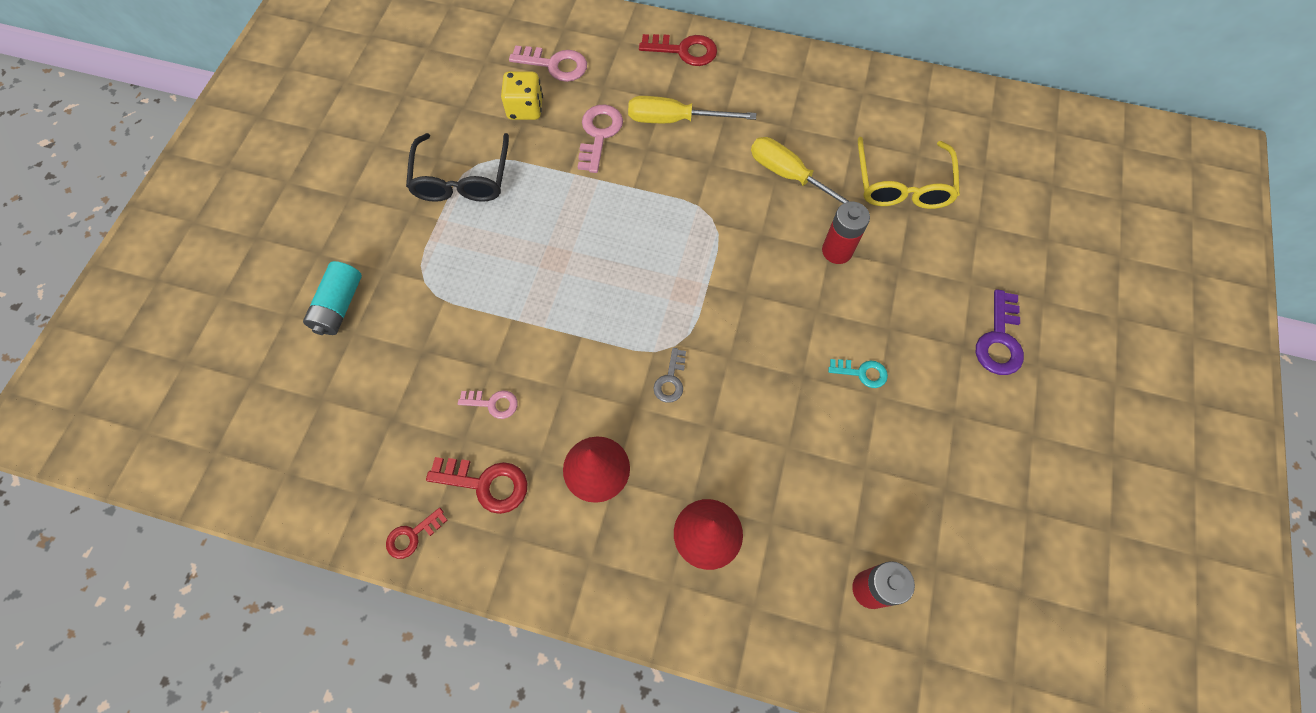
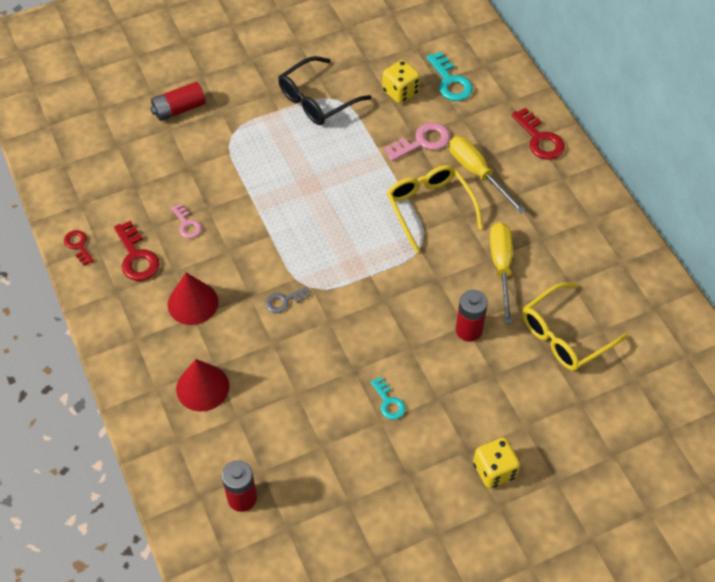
camera: 50 degrees right, 10 degrees down
turquoise battery [303,261,362,335] -> red battery [150,82,206,121]
red key [386,508,448,559] -> red key turned 45 degrees clockwise [64,230,94,266]
pink key [509,45,587,82] -> turquoise key [427,52,473,101]
purple key [976,289,1024,375] -> yellow dice [473,437,520,488]
none -> yellow glasses [386,165,483,253]

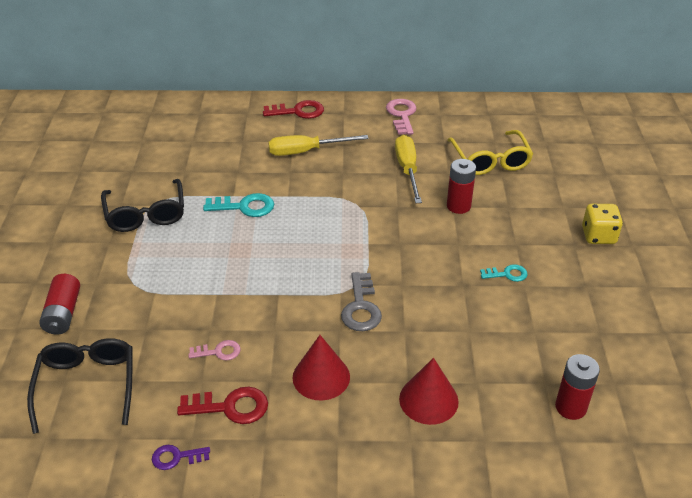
camera: 65 degrees left, 15 degrees down
red key [64,230,94,266] -> purple key [152,445,210,470]
grey key [265,286,311,313] -> grey key [341,272,382,331], size x1.63
yellow dice [382,60,420,103] -> none
pink key [384,122,450,161] -> pink key moved to [386,99,416,135]
yellow glasses [386,165,483,253] -> none
turquoise key [427,52,473,101] -> turquoise key moved to [203,193,274,217]
yellow screwdriver [490,222,513,324] -> yellow screwdriver turned 60 degrees clockwise [395,135,422,203]
none -> black glasses [27,338,133,434]

